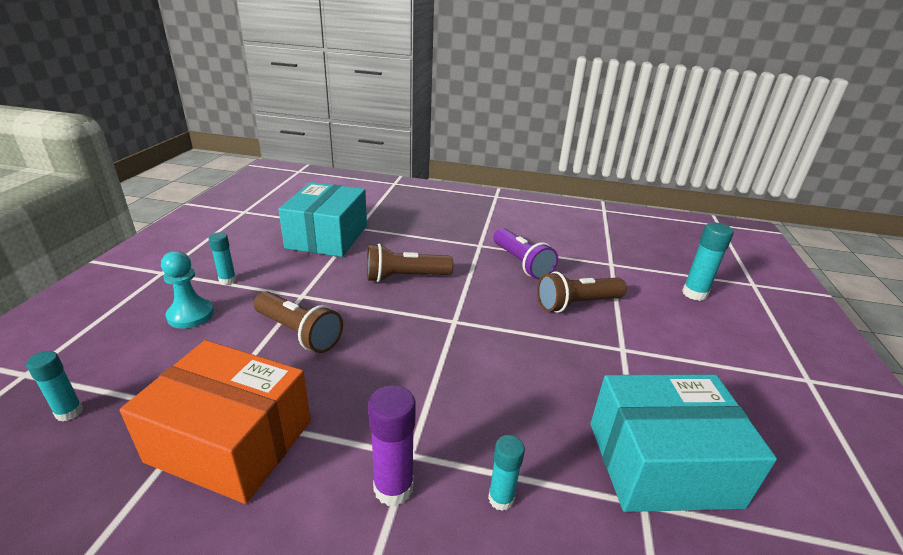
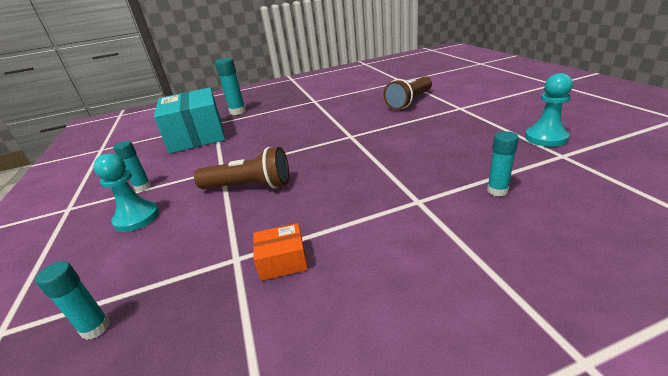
camera: 25 degrees left, 0 degrees up
orange box [120,340,311,504] -> orange box [253,223,308,281], size x0.41
brown flashlight [367,243,453,282] -> none
purple glue stick [368,385,416,506] -> none
purple flashlight [493,228,558,280] -> none
turquoise box [591,374,777,512] -> turquoise pawn [525,73,573,147]
turquoise glue stick [682,222,734,301] -> turquoise glue stick moved to [215,58,246,115]

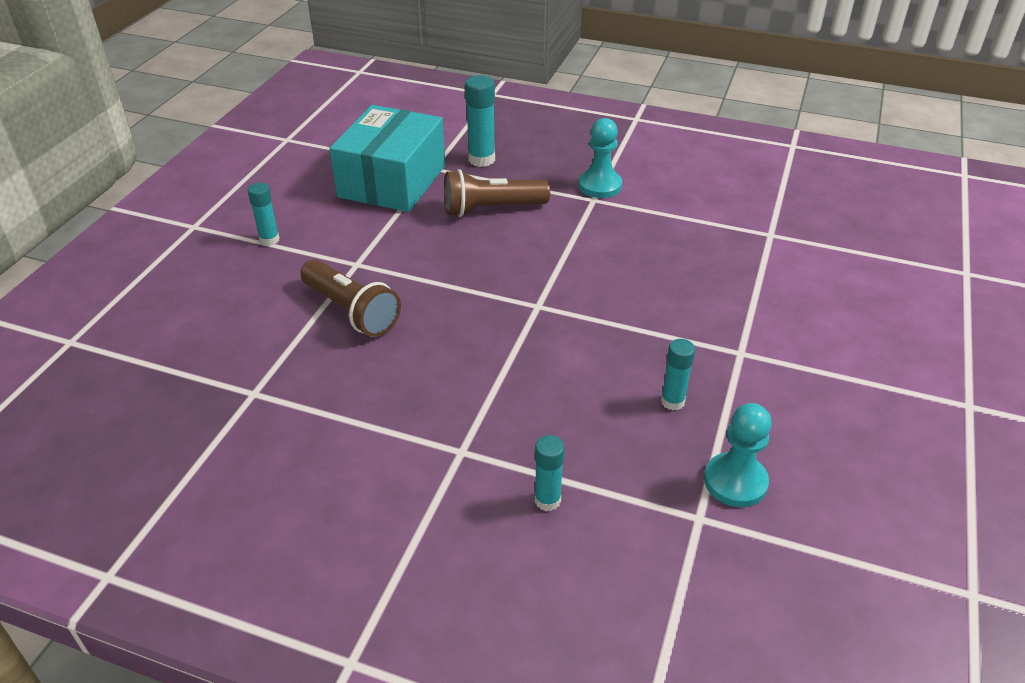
camera: 35 degrees right, 10 degrees up
turquoise glue stick [35,261,110,340] -> turquoise glue stick moved to [661,339,695,410]
turquoise pawn [93,153,159,232] -> turquoise pawn moved to [579,118,622,198]
orange box [253,223,308,281] -> none
brown flashlight [383,76,432,110] -> brown flashlight moved to [444,169,550,217]

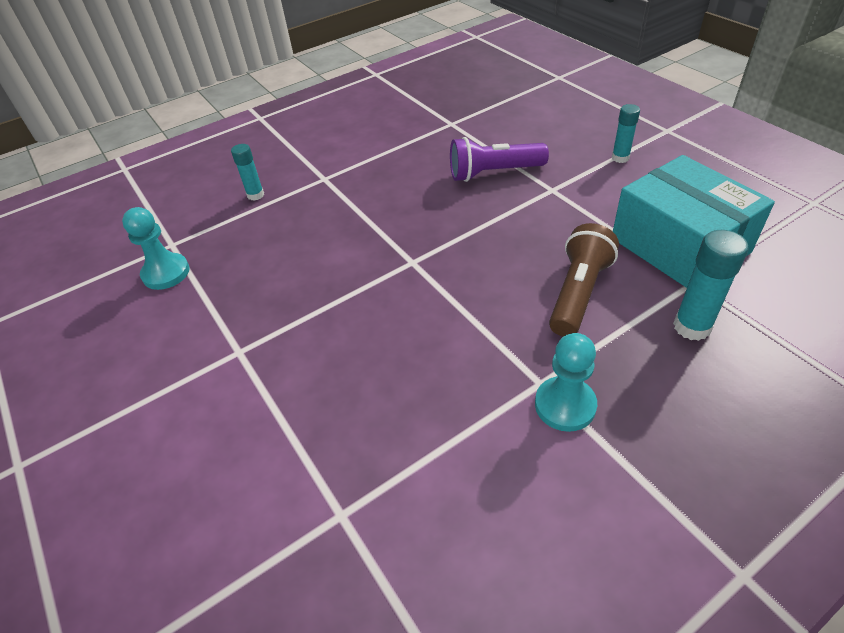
camera: 130 degrees right, 5 degrees up
brown flashlight [300,259,401,337] -> purple flashlight [450,137,549,182]
turquoise glue stick [661,339,695,410] -> none

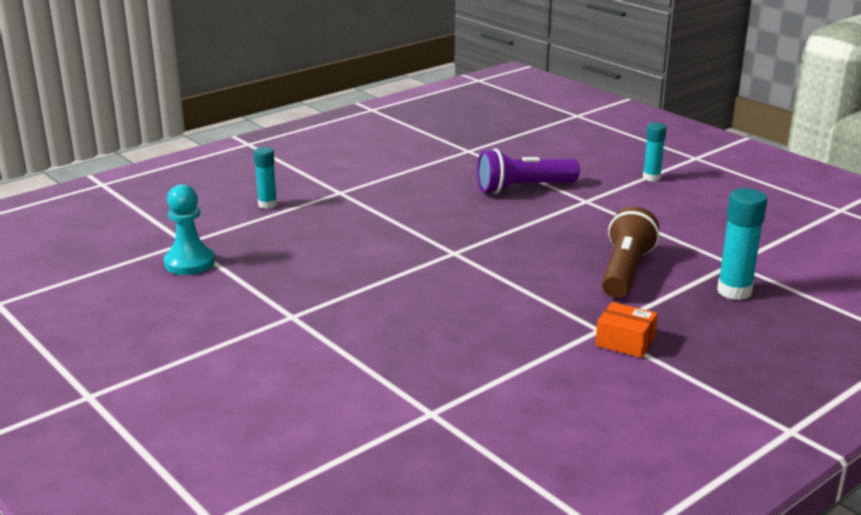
camera: 10 degrees left, 20 degrees down
turquoise pawn [535,333,597,432] -> orange box [595,302,658,358]
turquoise box [613,155,775,288] -> none

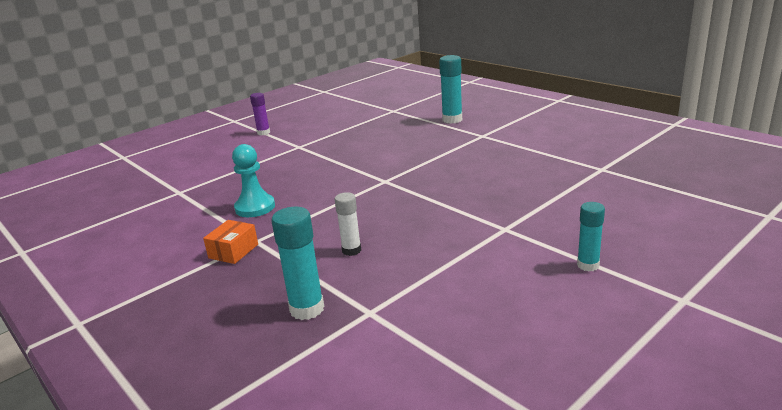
camera: 90 degrees right, 0 degrees up
turquoise pawn [164,184,215,275] -> turquoise pawn moved to [232,144,275,217]
turquoise glue stick [254,147,277,209] -> turquoise glue stick [439,55,462,124], size x1.54
purple flashlight [477,149,580,194] -> none
brown flashlight [602,206,659,298] -> white glue stick [335,192,361,256]
none -> purple glue stick [250,93,270,135]

